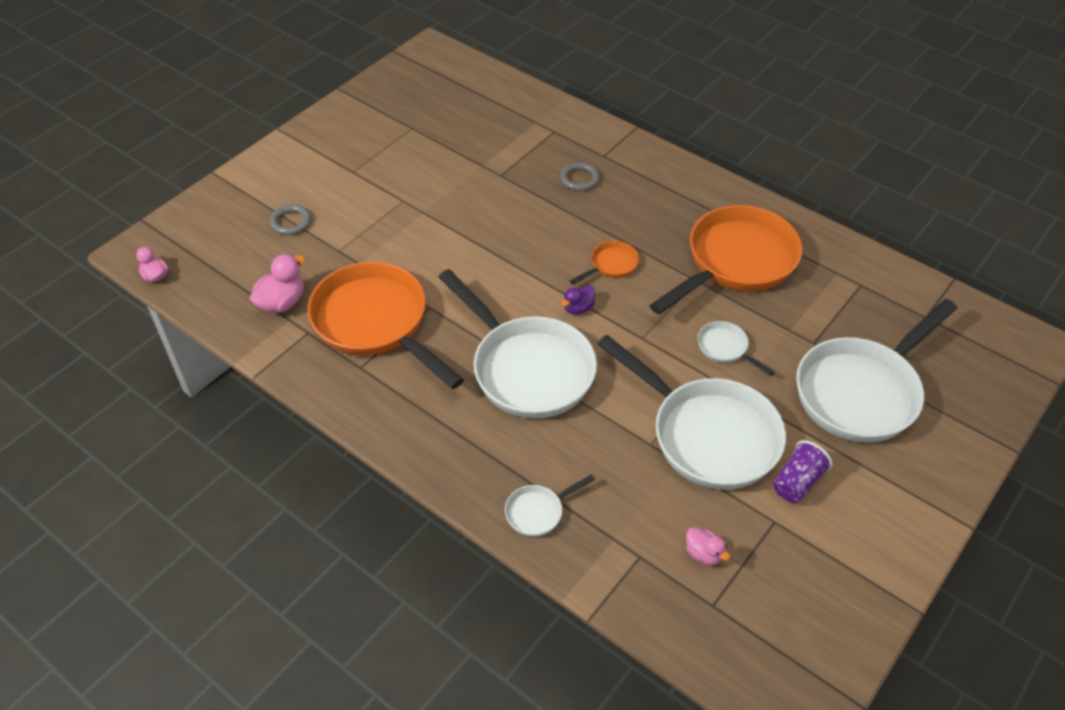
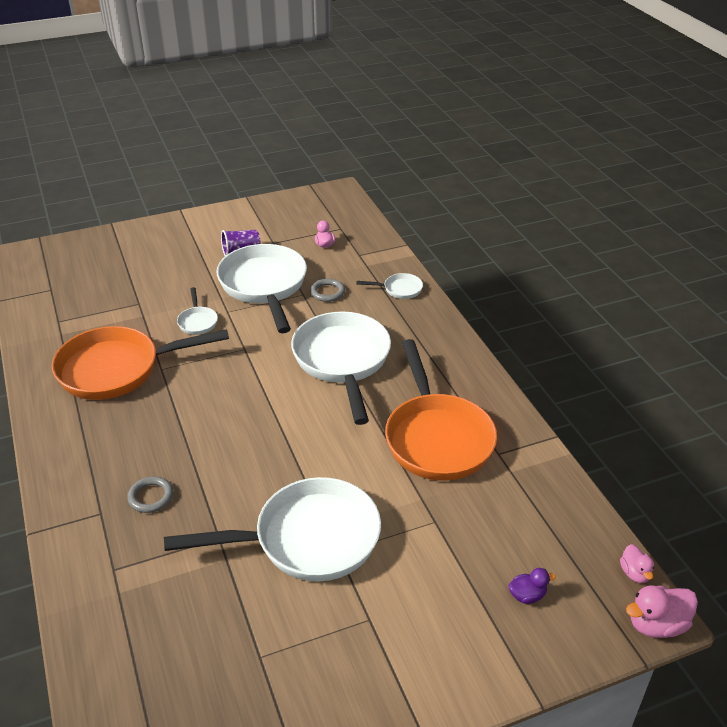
camera: 150 degrees left, 10 degrees down
pink duck [250,254,306,313] -> pink duck moved to [626,585,698,638]
grey ring [269,204,311,235] -> grey ring moved to [310,278,345,302]
purple duck [561,285,595,314] -> purple duck moved to [509,568,556,604]
orange pan [570,241,639,285] -> none
white pan [796,299,957,443] -> white pan moved to [164,477,381,581]

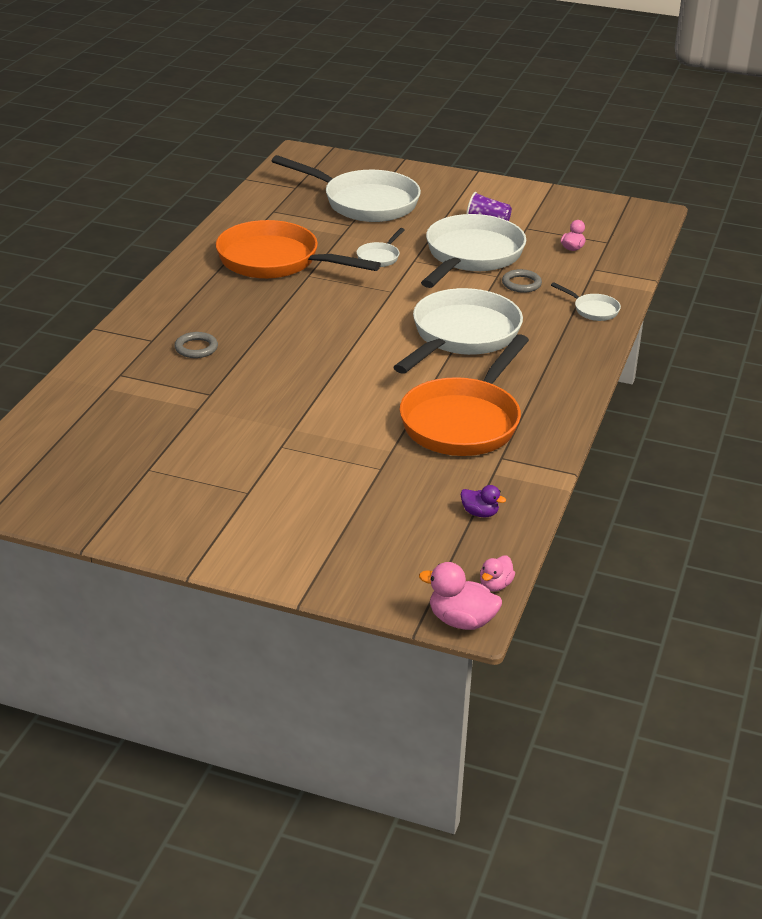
camera: 40 degrees right, 5 degrees down
white pan [164,477,381,581] -> white pan moved to [272,155,421,222]
purple duck [509,568,556,604] -> purple duck moved to [461,485,506,517]

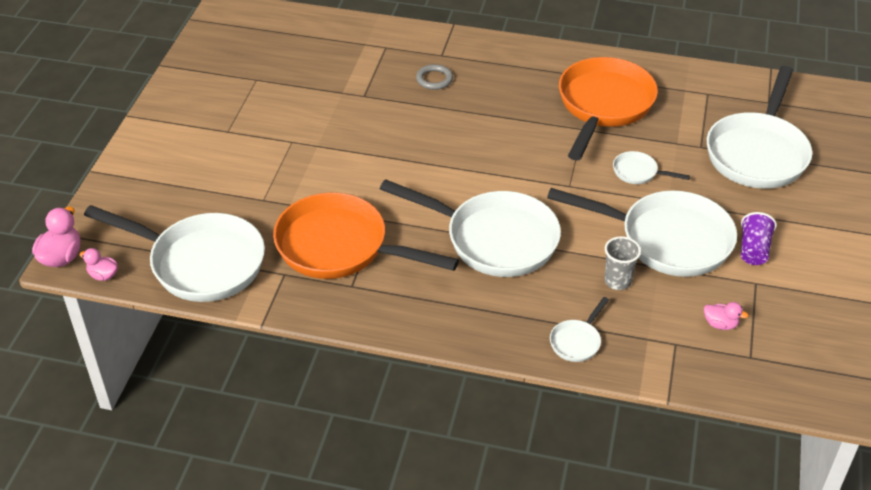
camera: 85 degrees right, 10 degrees up
purple duck [461,485,506,517] -> white pan [84,205,265,302]
grey ring [502,269,542,293] -> grey cup [604,236,641,290]

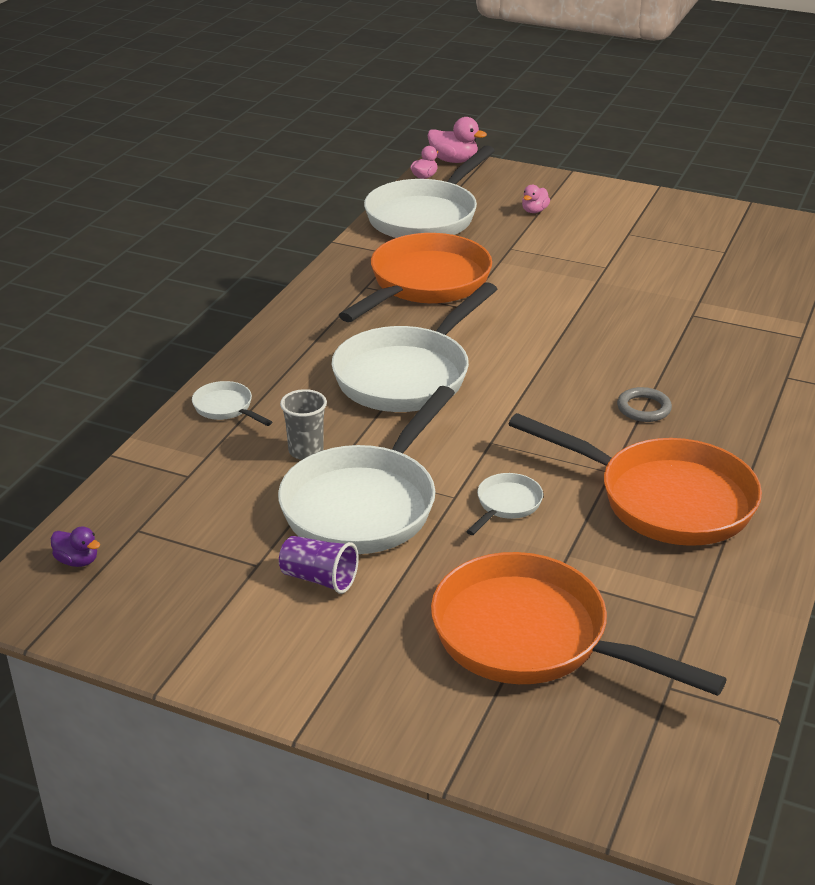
camera: 100 degrees right, 10 degrees down
grey ring [416,64,453,90] -> grey ring moved to [617,387,672,422]
pink duck [704,302,748,330] -> pink duck moved to [522,185,550,213]
white pan [707,66,812,189] -> orange pan [431,552,727,696]
none -> purple duck [51,526,100,567]

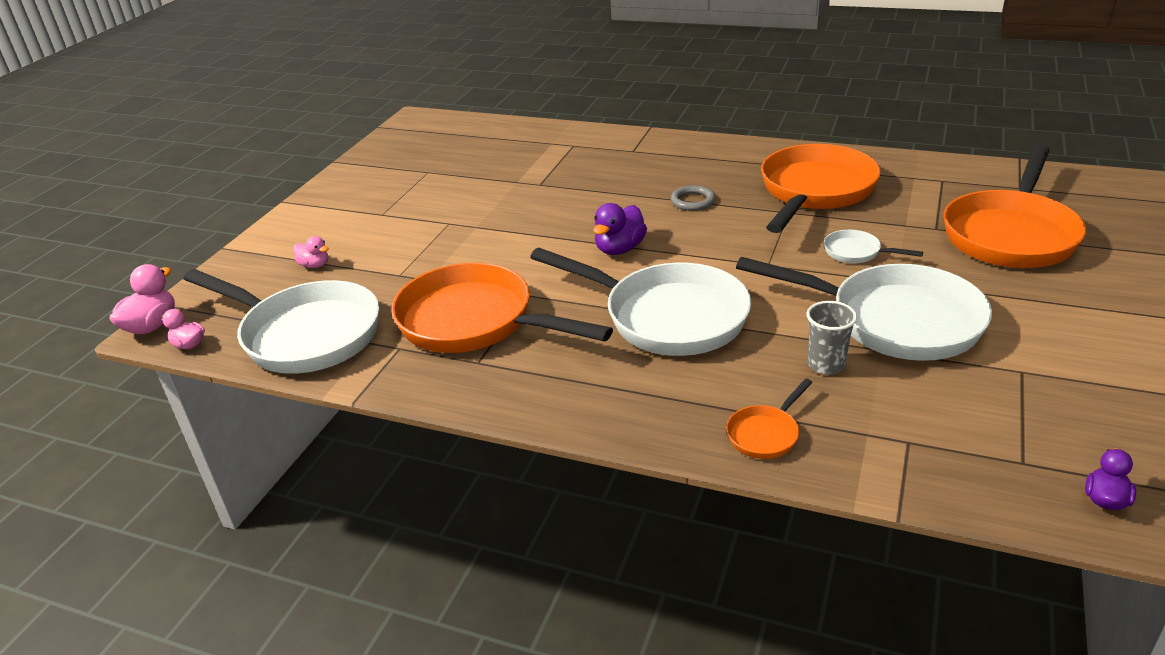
camera: 90 degrees left, 0 degrees up
white pan [192,381,272,426] -> orange pan [726,378,813,459]
purple cup [279,536,359,594] -> none
none -> purple duck [593,203,647,255]

